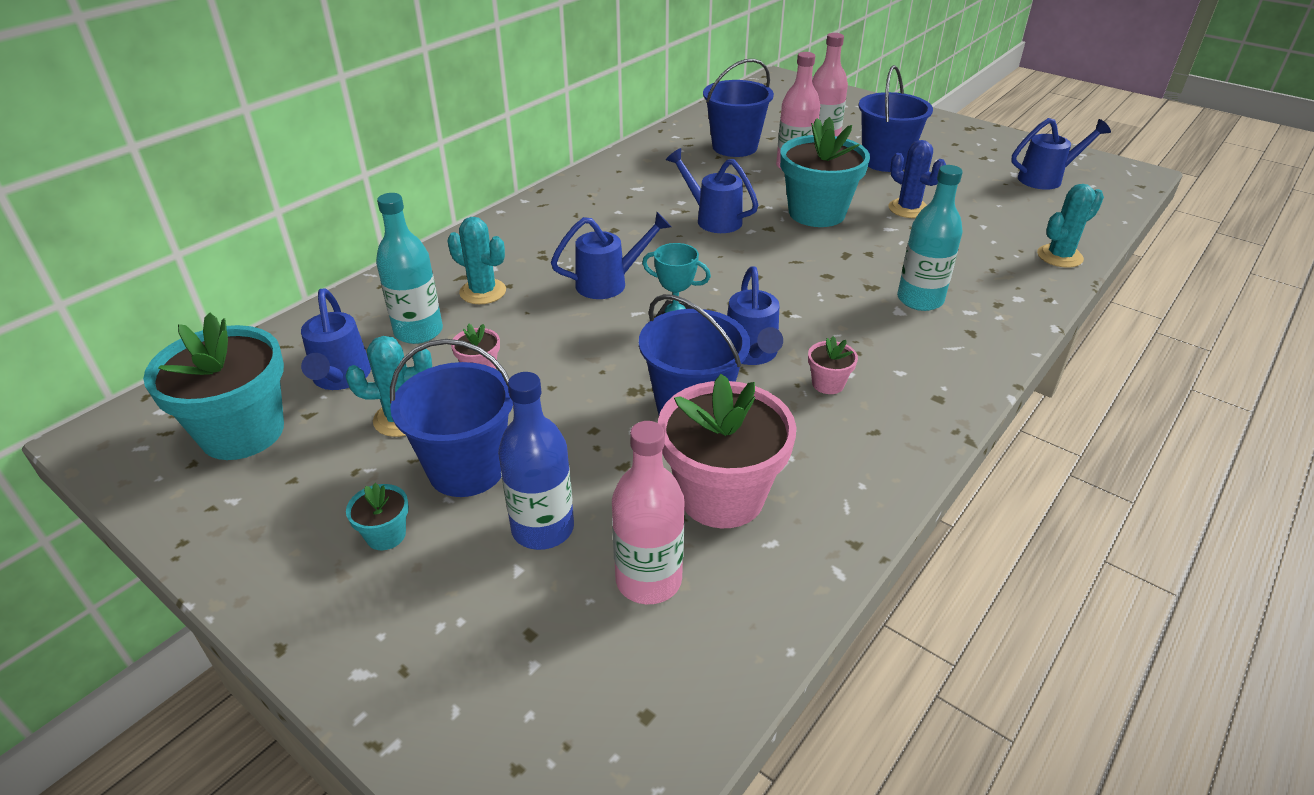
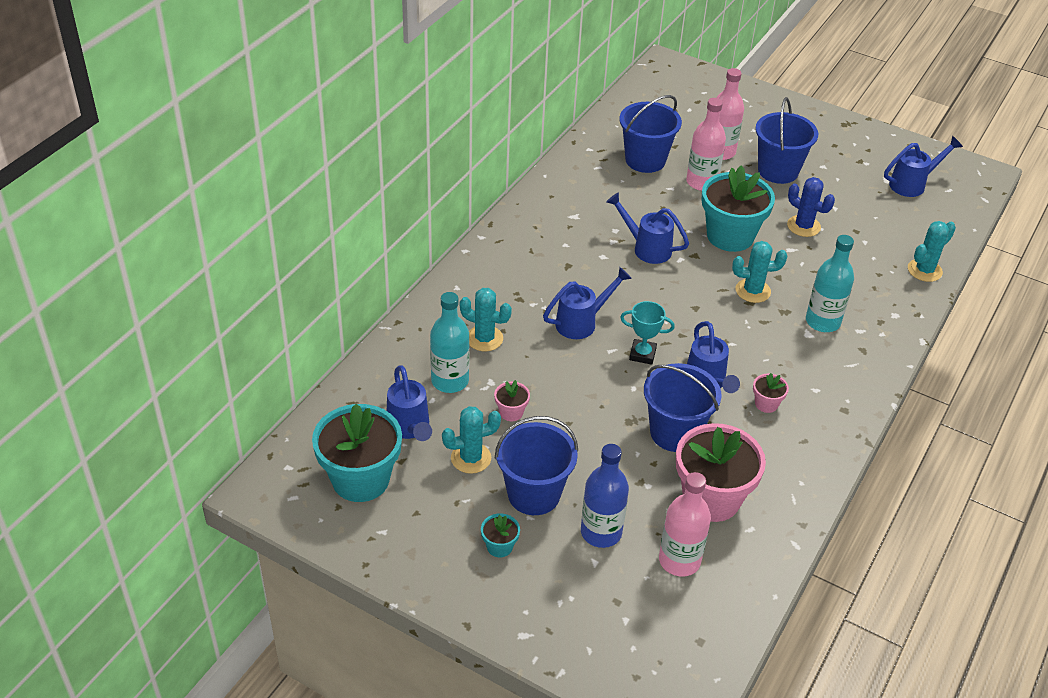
camera: 10 degrees left, 5 degrees up
none -> turquoise cactus [732,241,787,303]

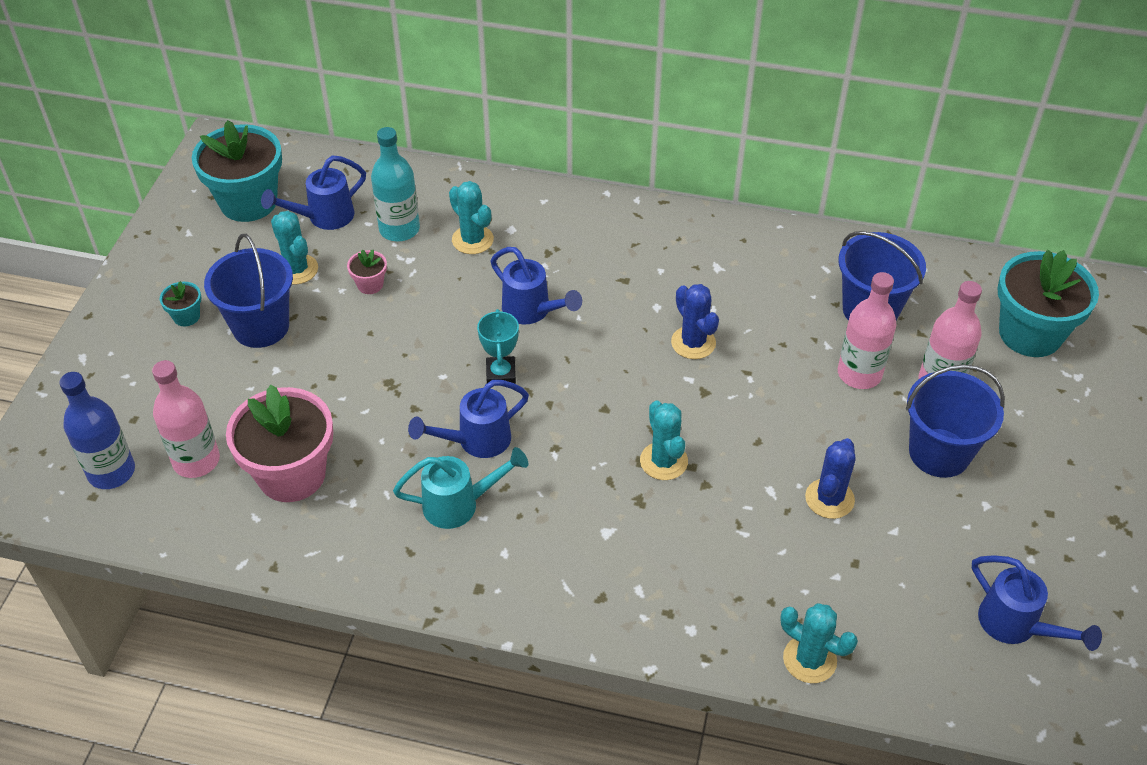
camera: 75 degrees right, 5 degrees up
turquoise cactus [460,288,512,352] -> turquoise cactus turned 45 degrees counterclockwise [449,181,494,254]
blue bottle [581,444,629,548] -> blue bottle moved to [59,372,135,489]
blue watering can [606,192,689,264] -> blue cactus [671,284,719,359]
blue bucket [644,363,721,452] -> none
turquoise flower pot [701,166,775,252] -> turquoise flower pot moved to [997,250,1099,357]
pink flower pot [753,373,789,413] -> turquoise watering can [393,447,528,529]
turquoise bottle [806,235,854,332] -> none

